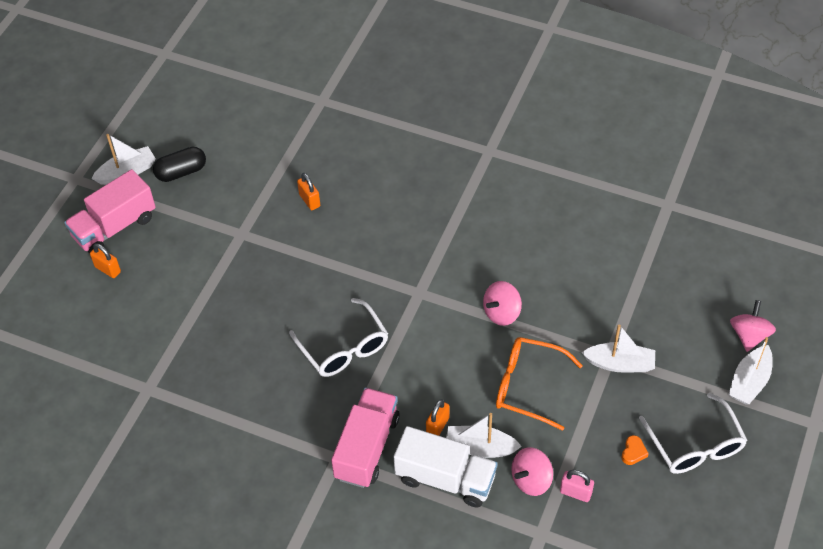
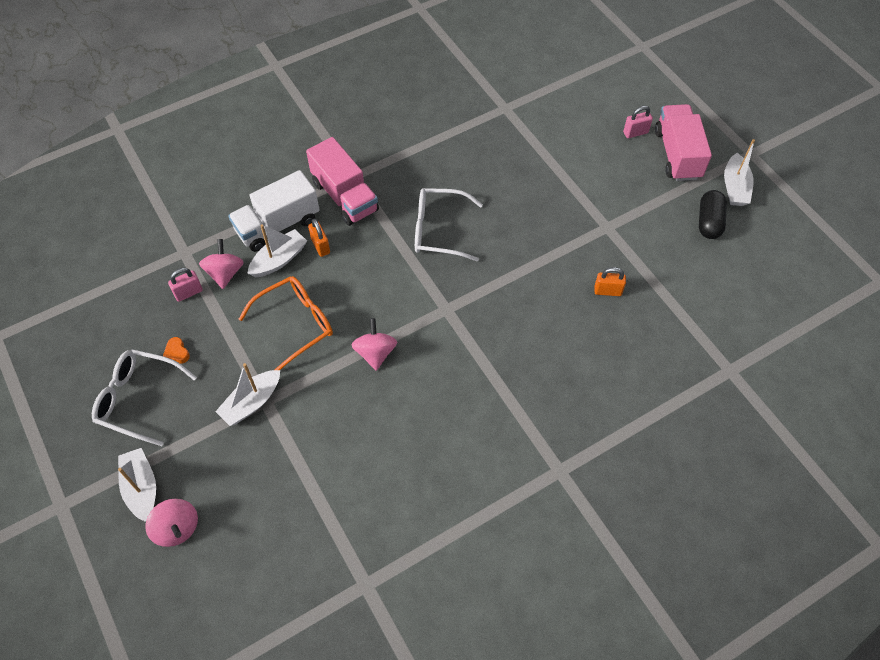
camera: 125 degrees right, 5 degrees up
orange padlock [90,243,121,278] -> pink padlock [623,106,653,138]

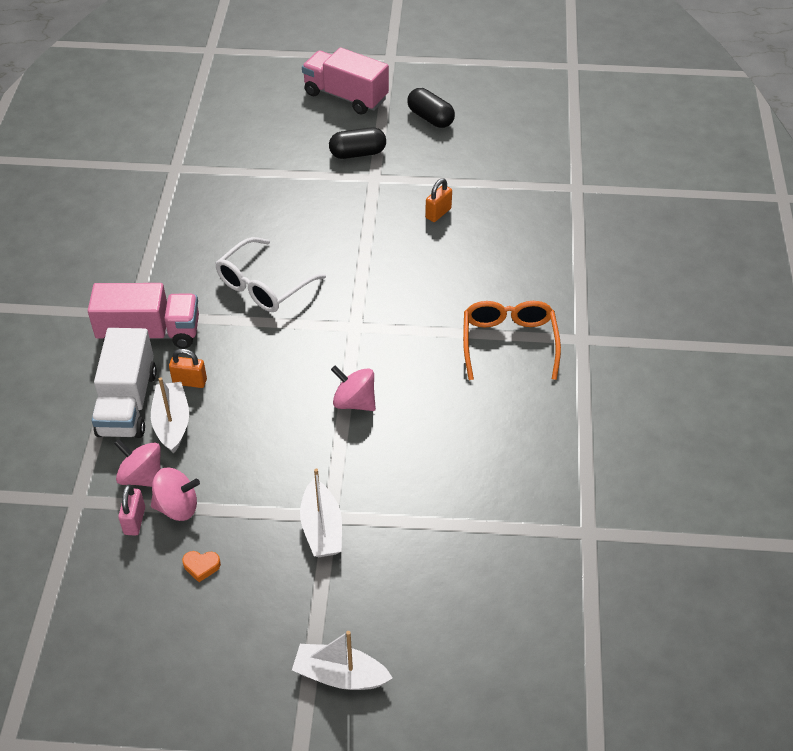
camera: 55 degrees left, 10 degrees down
white glasses [92,349,197,446] -> none
pink spinning top [145,499,198,547] -> pink spinning top moved to [151,468,200,521]
orange glasses [239,276,333,370] -> orange glasses moved to [463,301,561,380]
pink padlock [623,106,653,138] -> none
white boat [724,139,755,206] -> none
none -> black capsule [329,127,386,159]

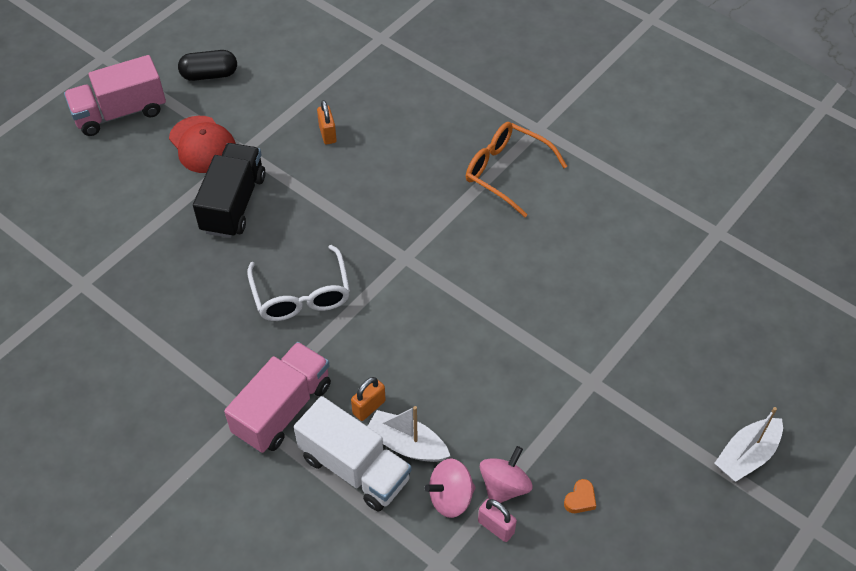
camera: 55 degrees left, 5 degrees up
white boat [300,468,342,557] -> none
black capsule [329,127,386,159] -> red cap [169,116,236,173]
pink spinning top [331,365,376,411] -> none
none -> black truck [193,143,265,238]

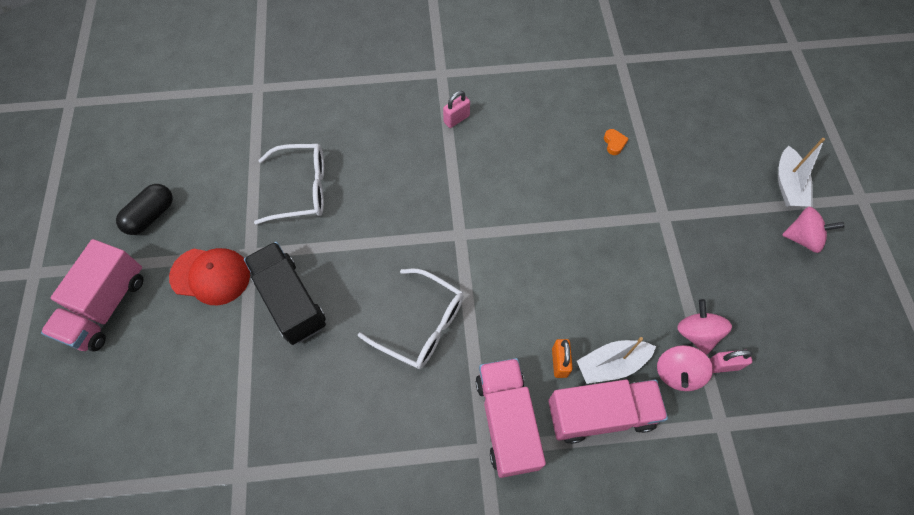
camera: 45 degrees left, 10 degrees up
white truck [294,396,412,511] -> pink truck [548,380,668,444]
orange padlock [317,100,337,145] -> white glasses [254,144,324,225]
orange glasses [466,122,567,217] -> pink padlock [443,91,470,128]
orange heart [564,479,596,513] -> orange heart moved to [604,129,629,155]
none -> pink spinning top [782,207,845,253]

